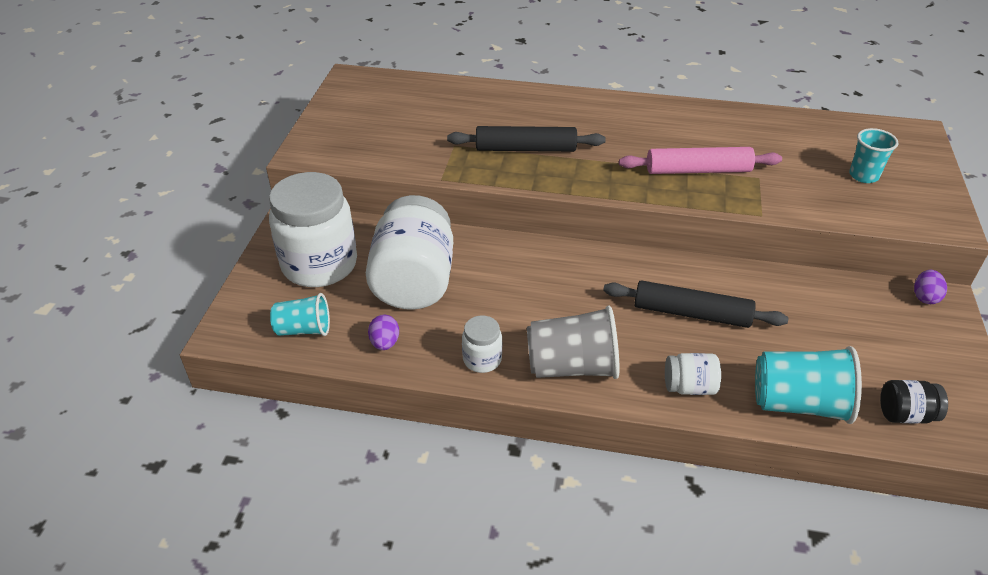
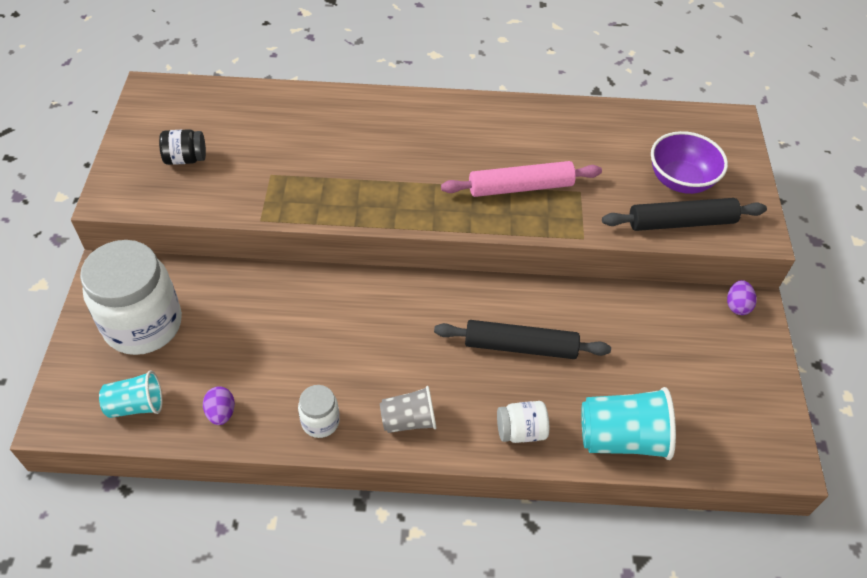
camera: 10 degrees left, 10 degrees up
white jar [366,195,453,310] -> none
black rolling pin [447,126,606,152] -> black rolling pin moved to [602,198,767,231]
grey cup [527,305,619,379] -> grey cup [380,386,436,433], size x0.62
turquoise cup [849,128,898,183] -> purple bowl [651,131,728,194]
black jar [880,380,948,424] -> black jar moved to [159,129,206,165]

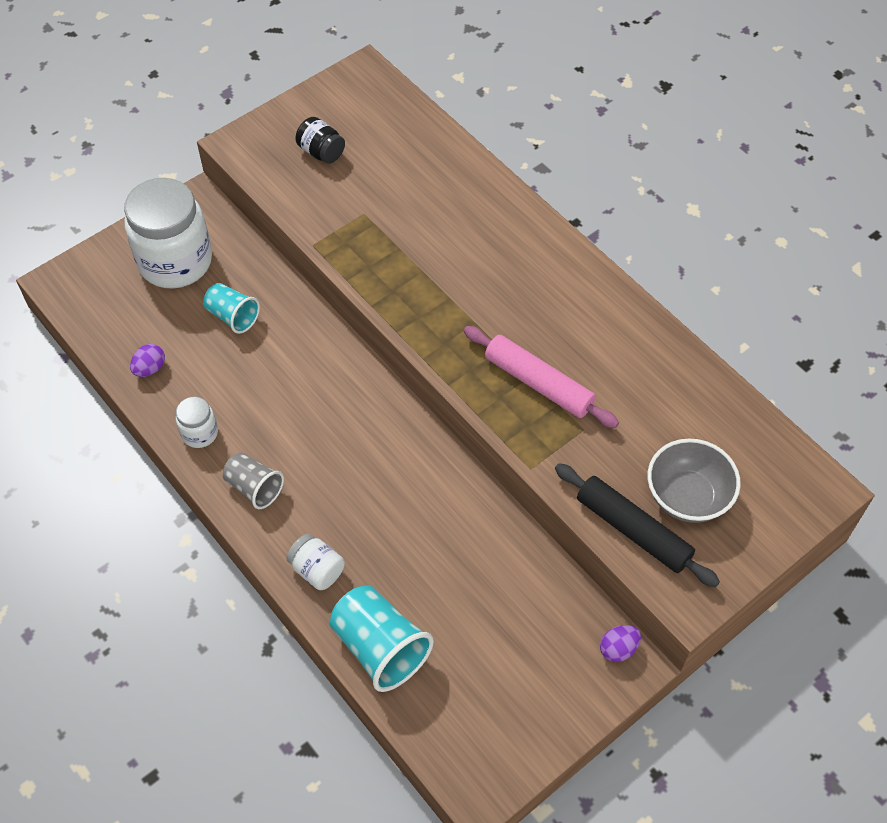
camera: 50 degrees right, 5 degrees up
turquoise cup [99,371,162,418] -> turquoise cup moved to [203,283,260,334]
black rolling pin [434,320,611,359] -> none
purple bowl [651,131,728,194] -> grey bowl [648,439,741,523]

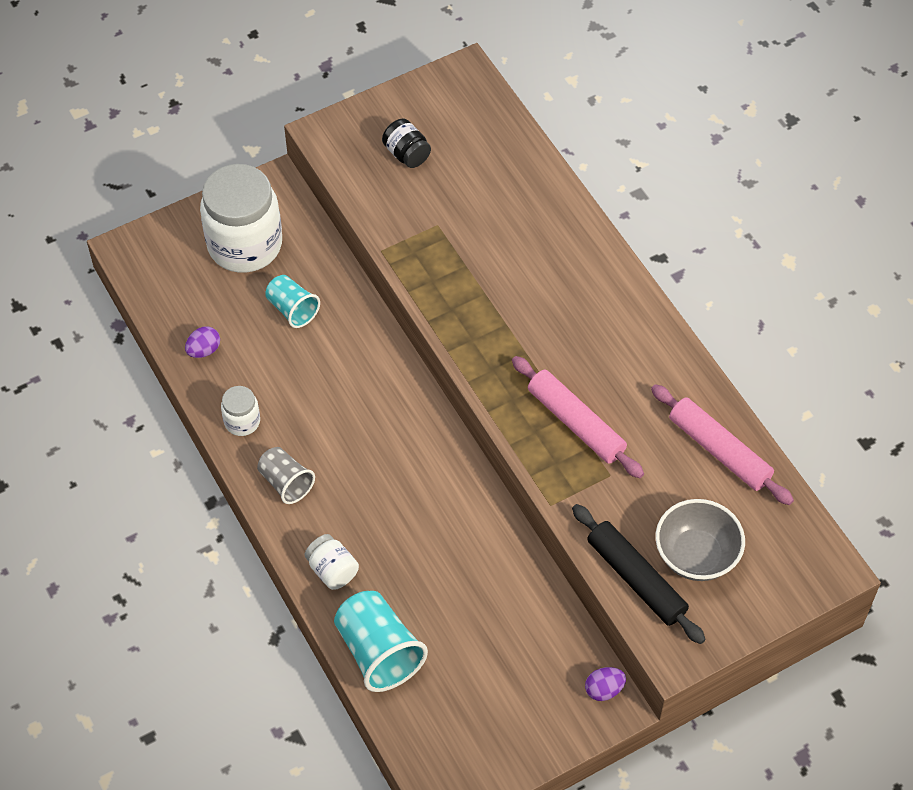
camera: 10 degrees right, 0 degrees up
none -> pink rolling pin [651,384,794,505]

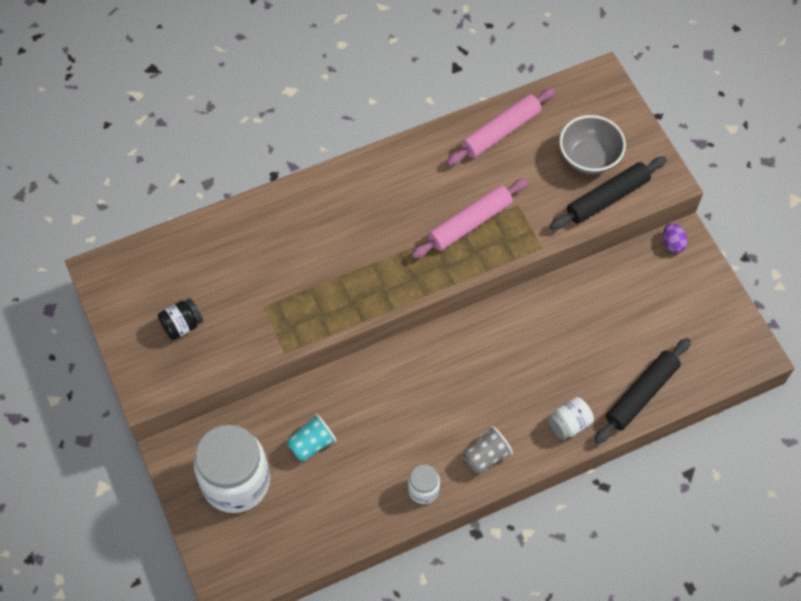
camera: 85 degrees left, 5 degrees up
purple egg [185,326,220,358] -> none
turquoise cup [334,591,428,692] -> black rolling pin [595,338,691,444]

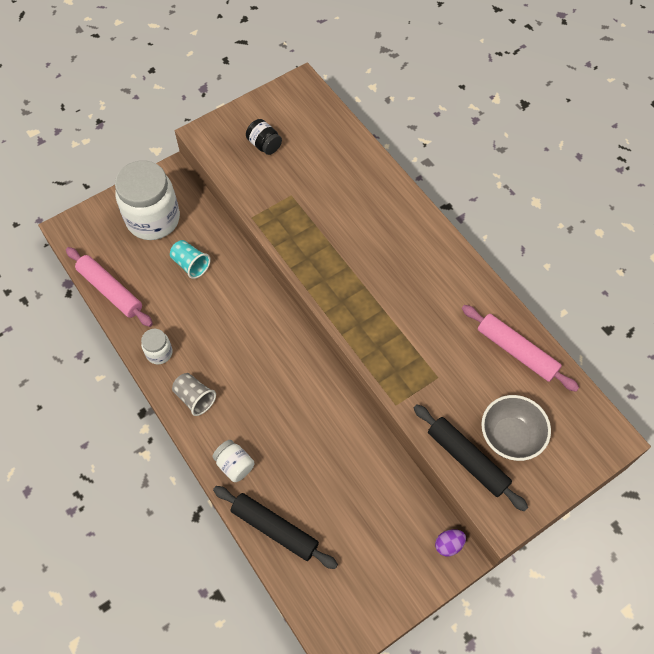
camera: 80 degrees right, 0 degrees up
pink rolling pin [411,178,528,259] -> pink rolling pin moved to [66,247,153,327]

